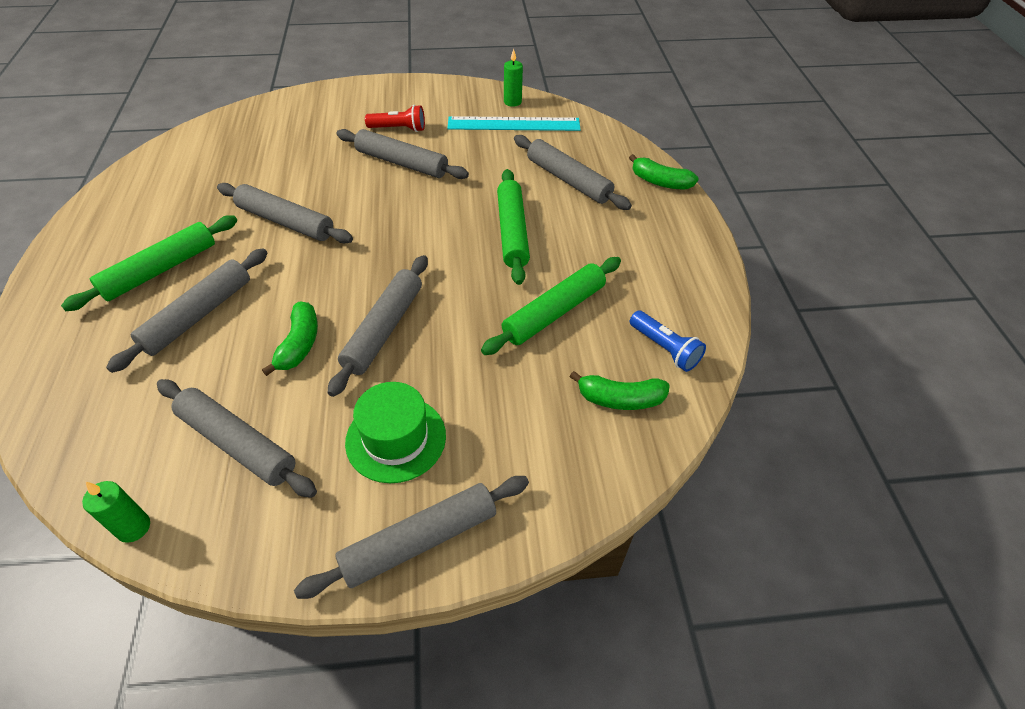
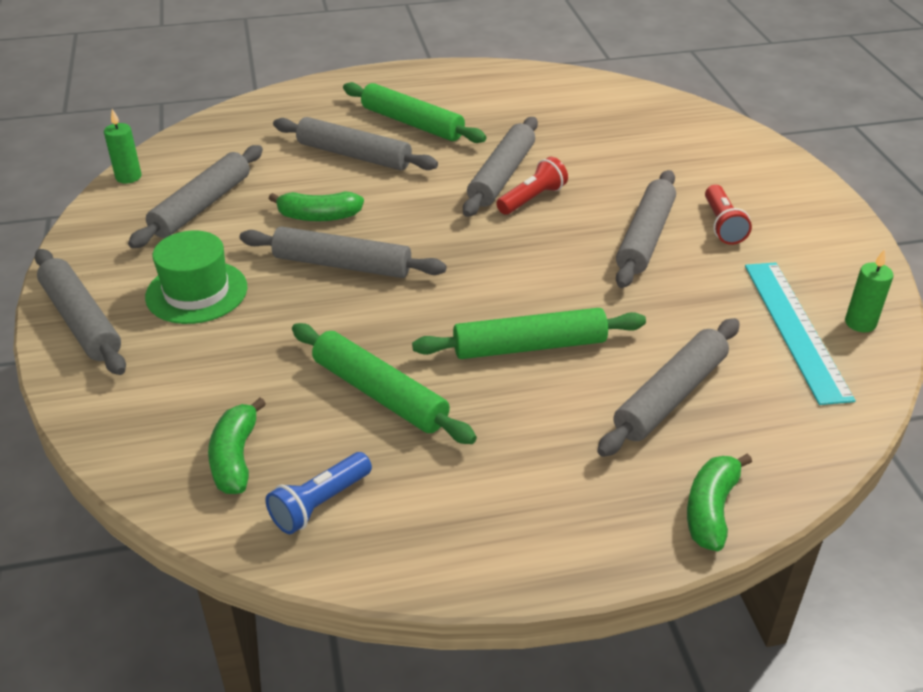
camera: 85 degrees right, 10 degrees down
none -> red flashlight [496,157,568,215]

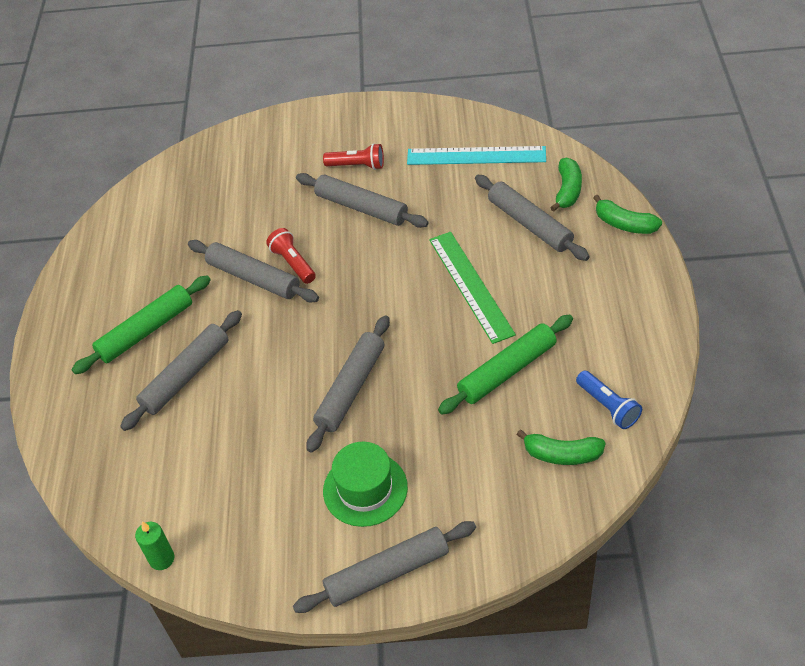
camera: 75 degrees left, 10 degrees up
grey rolling pin [128,145,263,248] -> none
green banana [269,191,364,221] -> green banana moved to [550,158,582,212]
green rolling pin [412,308,646,359] -> green ruler [429,232,516,344]
green candle [845,249,894,332] -> none

